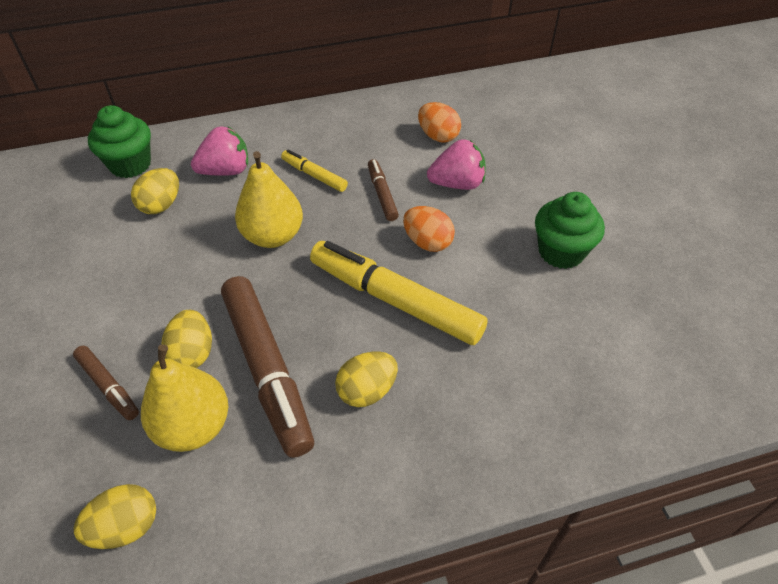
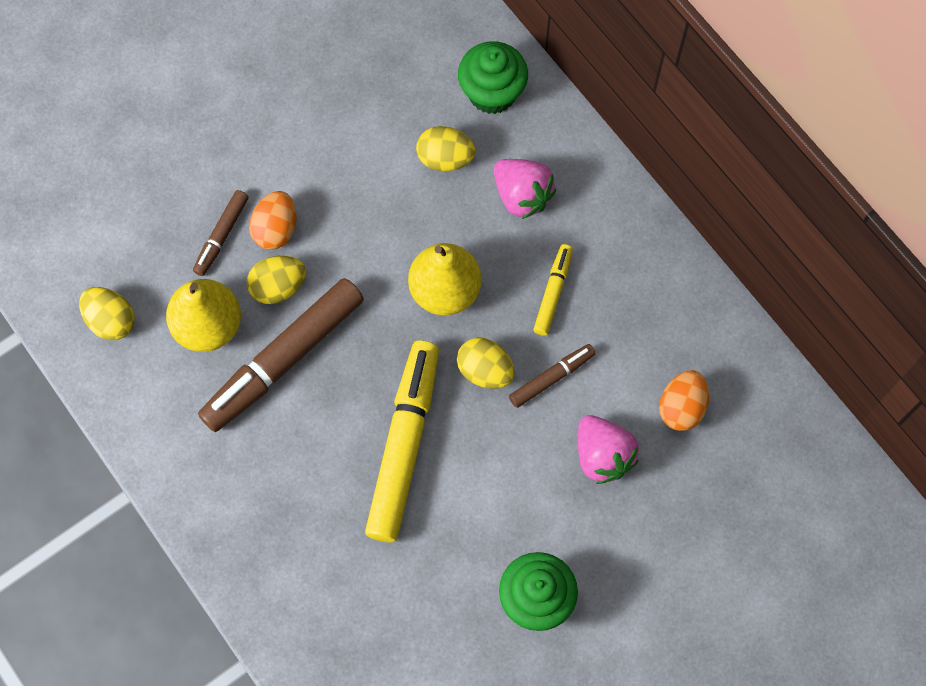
camera: 70 degrees right, 20 degrees up
yellow egg [335,351,398,407] -> yellow egg moved to [457,337,515,389]
orange egg [403,206,455,252] -> orange egg moved to [249,191,296,250]

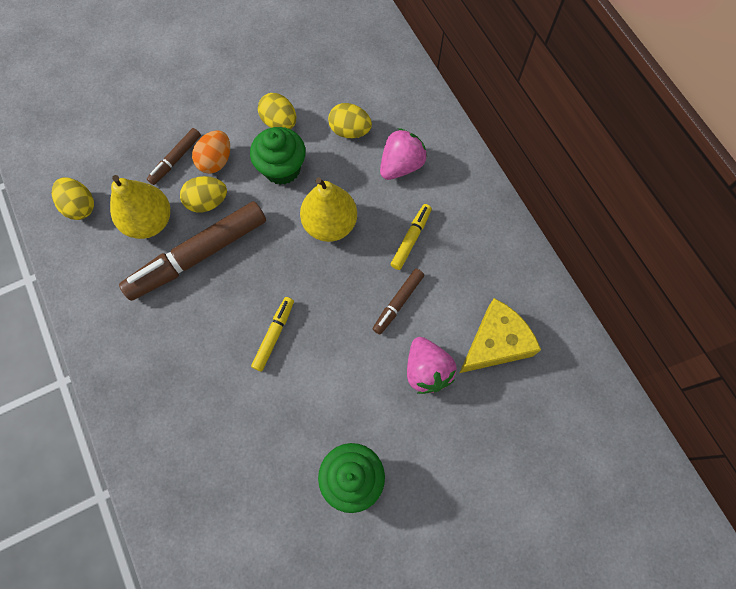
camera: 10 degrees right, 0 degrees up
yellow marker [365,341,439,542] -> yellow marker [251,297,294,372], size x0.49
yellow egg [457,337,515,389] -> yellow egg moved to [258,93,296,129]
green cupcake [458,41,528,114] -> green cupcake moved to [250,127,306,185]
pink strawberry [494,159,556,219] -> pink strawberry turned 105 degrees counterclockwise [380,128,427,180]
brown marker [509,344,596,408] -> brown marker turned 150 degrees clockwise [373,269,424,334]
orange egg [659,370,709,431] -> yellow cheese [460,298,541,373]

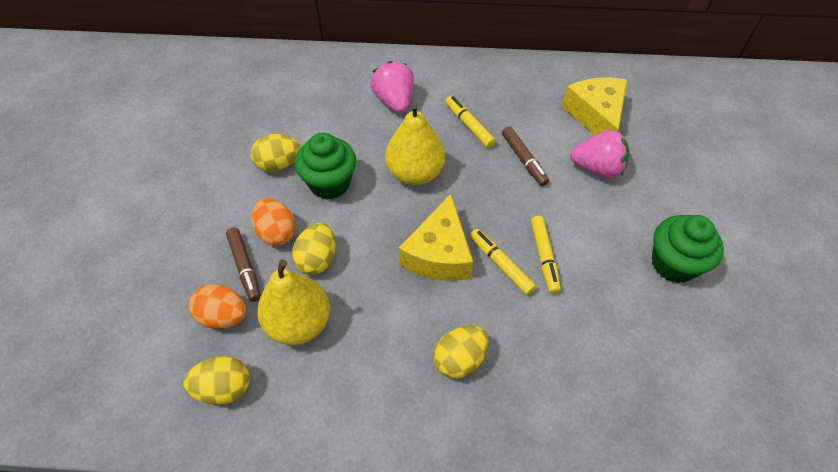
camera: 60 degrees left, 15 degrees down
brown marker [119,201,266,301] -> none
yellow egg [328,103,372,138] -> yellow egg moved to [433,325,488,379]
none -> orange egg [189,284,246,329]
none -> yellow cheese [399,194,473,281]
none -> yellow marker [531,216,561,294]

